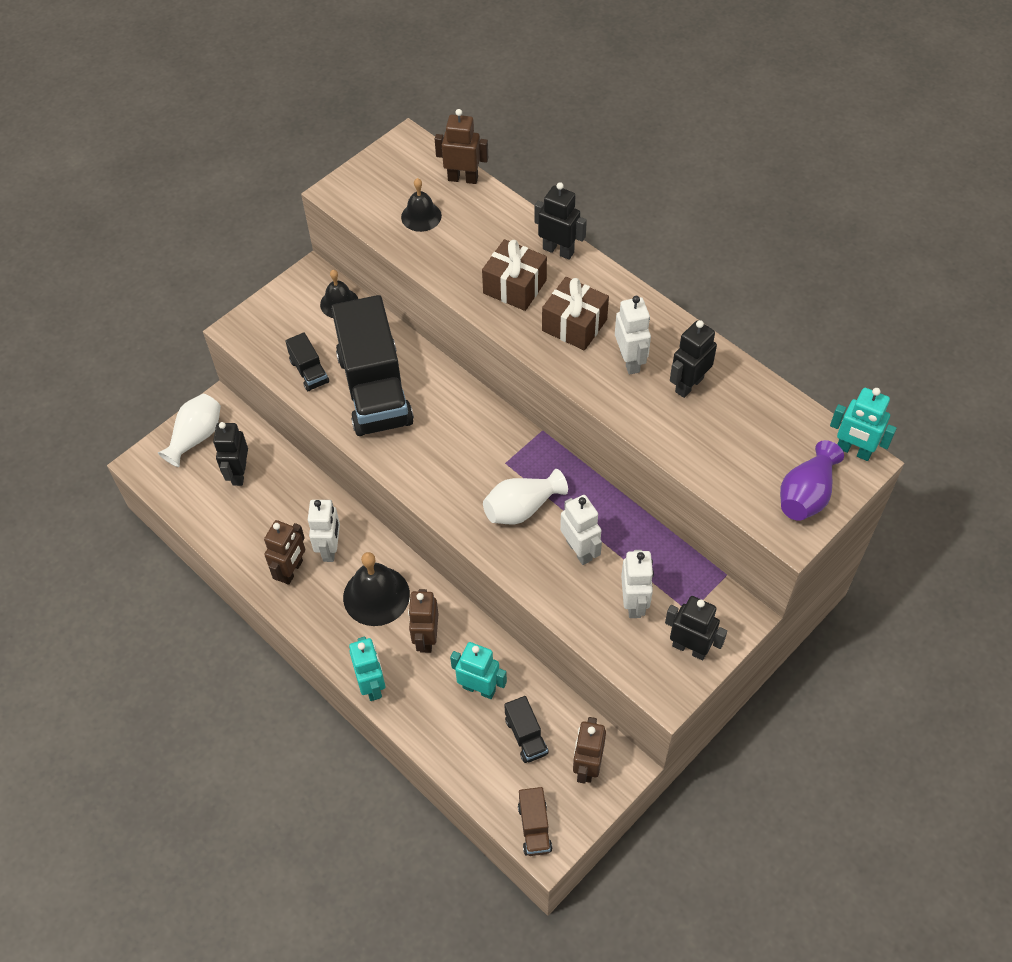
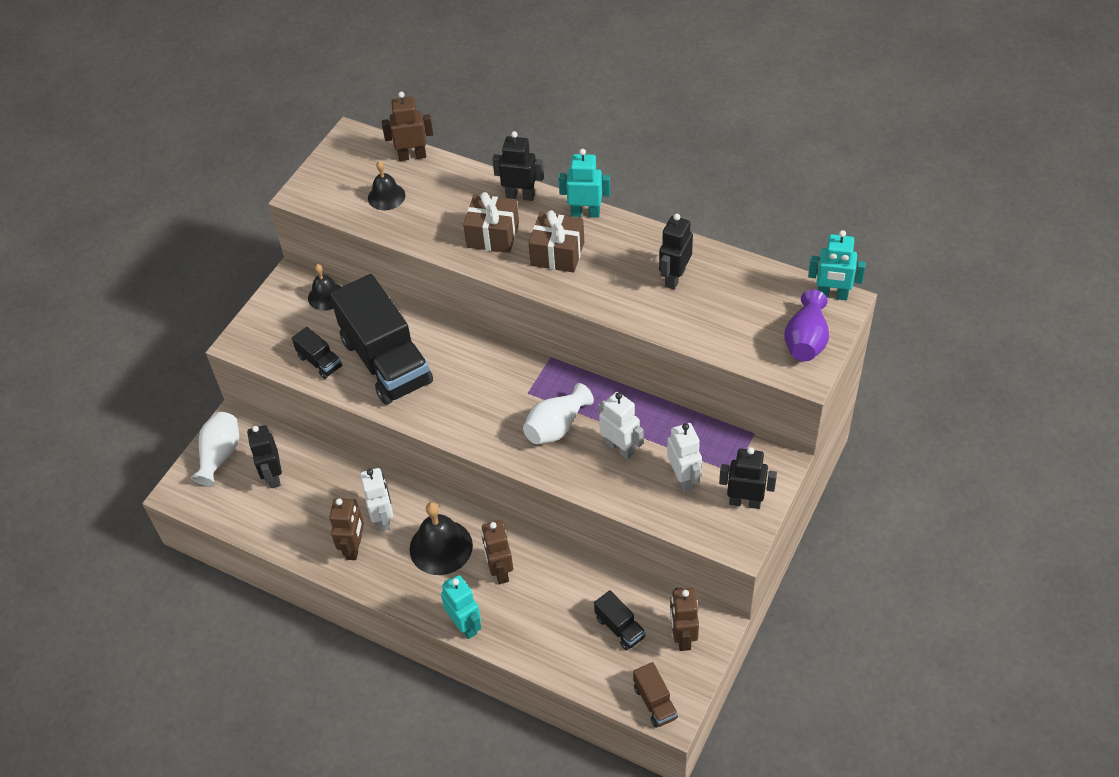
camera: 15 degrees left, 5 degrees down
turquoise robot [450,642,507,699] -> turquoise robot moved to [558,149,610,218]
white robot [615,296,651,375] -> none

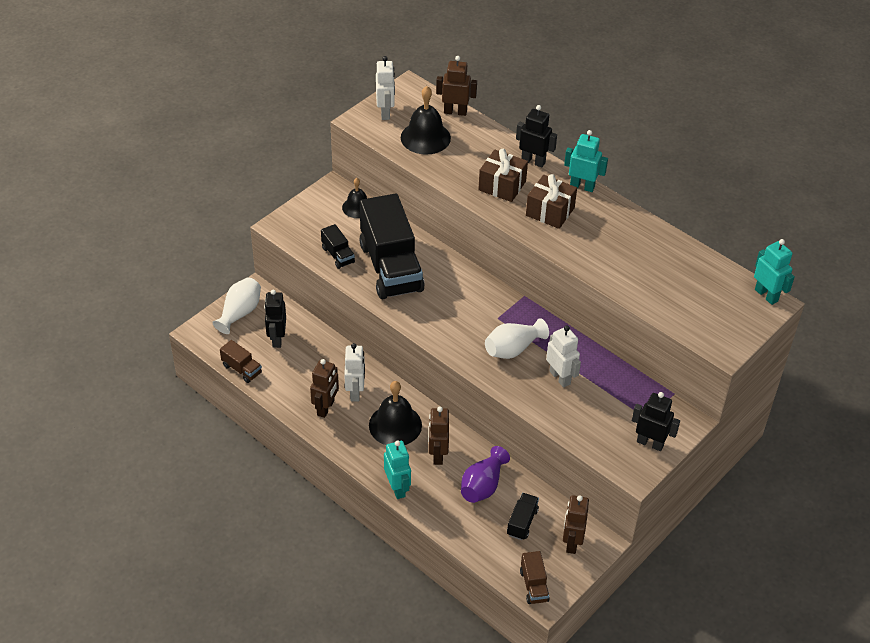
camera: 10 degrees right, 5 degrees down
black bell [368,161,405,210] -> black bell [401,86,451,155], size x1.61
black truck [594,590,646,650] -> black truck turned 135 degrees counterclockwise [507,493,539,540]
black robot [659,214,693,289] -> none
white robot [667,423,702,492] -> white robot moved to [376,56,395,120]
purple vase [784,290,829,362] -> purple vase moved to [461,446,510,503]
turquoise robot [808,230,866,300] -> turquoise robot turned 150 degrees counterclockwise [754,239,795,305]
none -> brown truck [220,340,262,383]

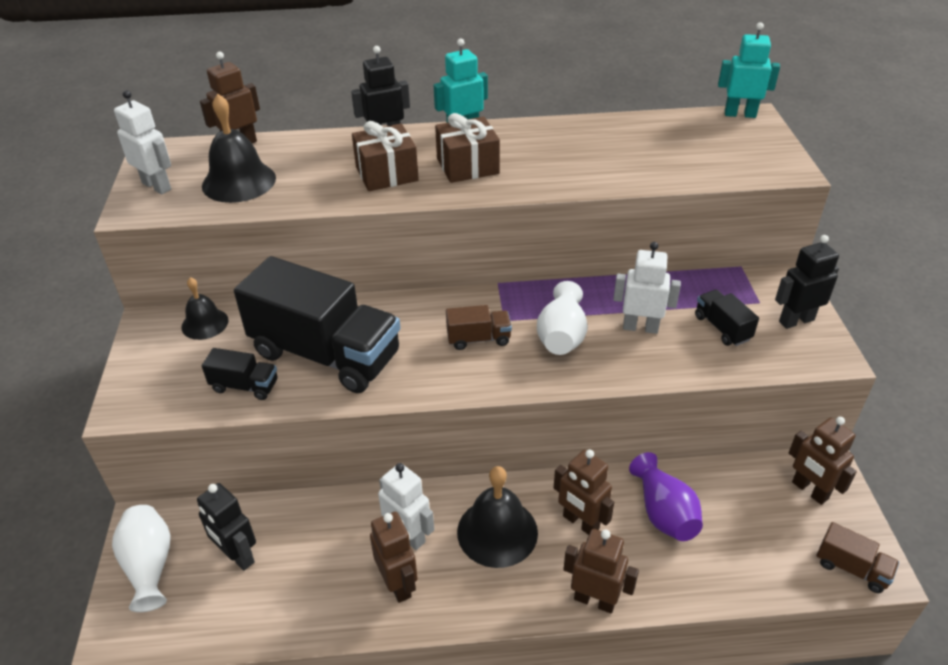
camera: 45 degrees left, 5 degrees down
brown truck [220,340,262,383] -> brown truck moved to [446,305,512,350]
turquoise robot [384,440,411,499] -> brown robot [563,529,639,613]
black truck [507,493,539,540] -> black truck moved to [695,289,759,346]

